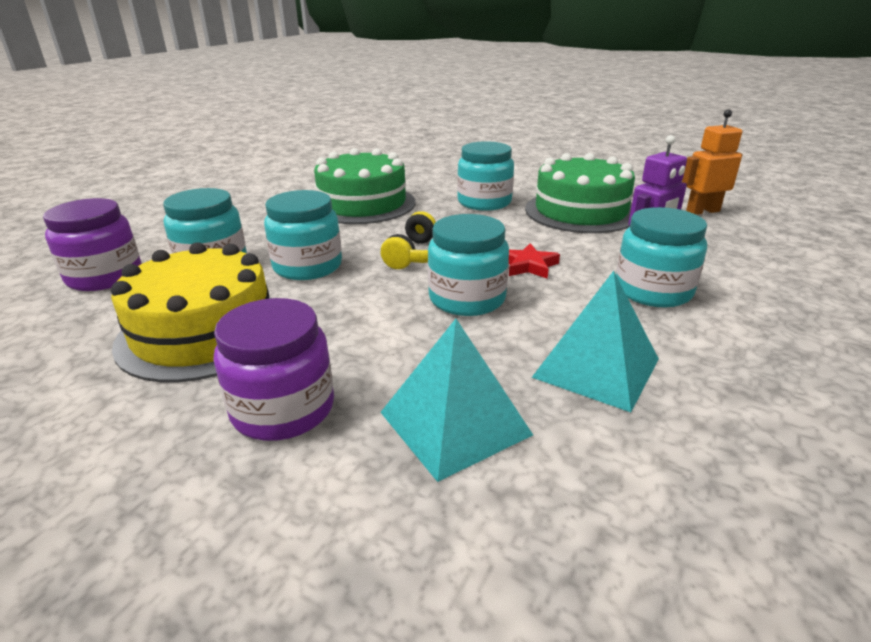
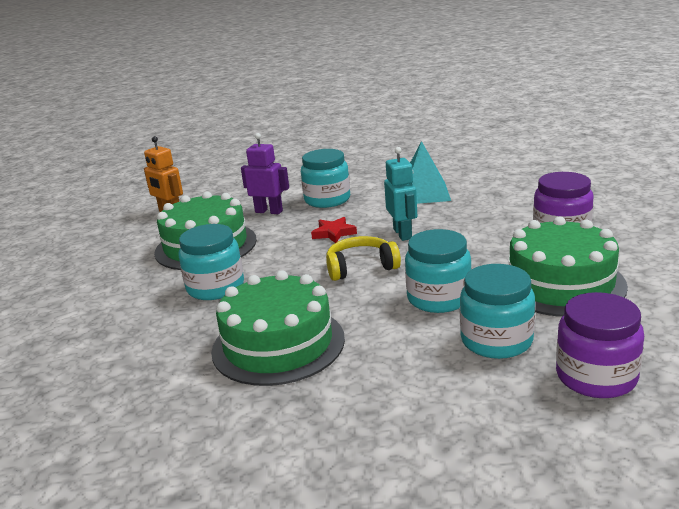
camera: 120 degrees left, 5 degrees down
yellow cake [111,242,271,382] -> green cake [509,216,628,317]
turquoise pyramid [380,319,533,482] -> none
turquoise jar [428,214,509,316] -> turquoise robot [384,147,417,241]

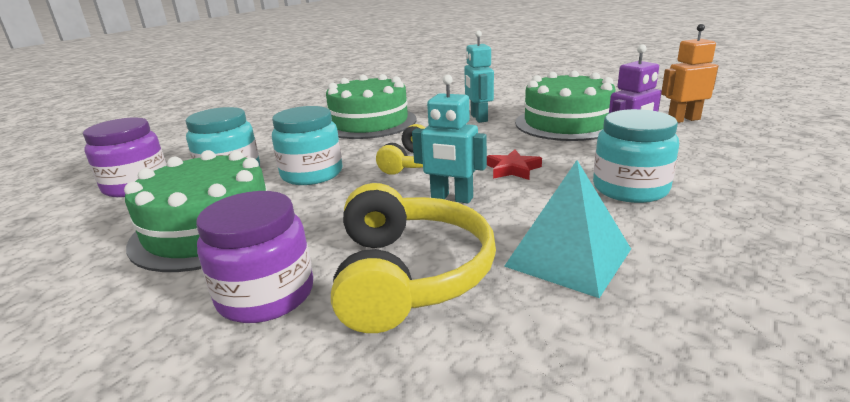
camera: 125 degrees right, 0 degrees up
turquoise jar [178,224,244,300] -> turquoise robot [464,30,494,123]
none -> yellow headphones [331,183,496,333]

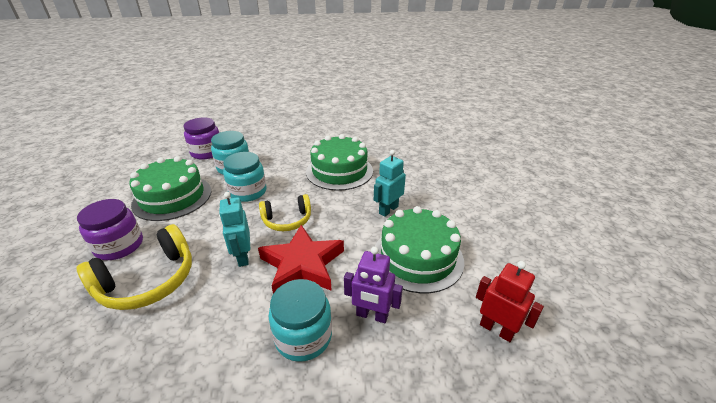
camera: 50 degrees right, 10 degrees up
red star [487,150,542,180] -> red star [258,225,344,294], size x2.10
turquoise pyramid [504,160,631,298] -> none
orange robot [661,24,719,123] -> red robot [476,261,544,342]

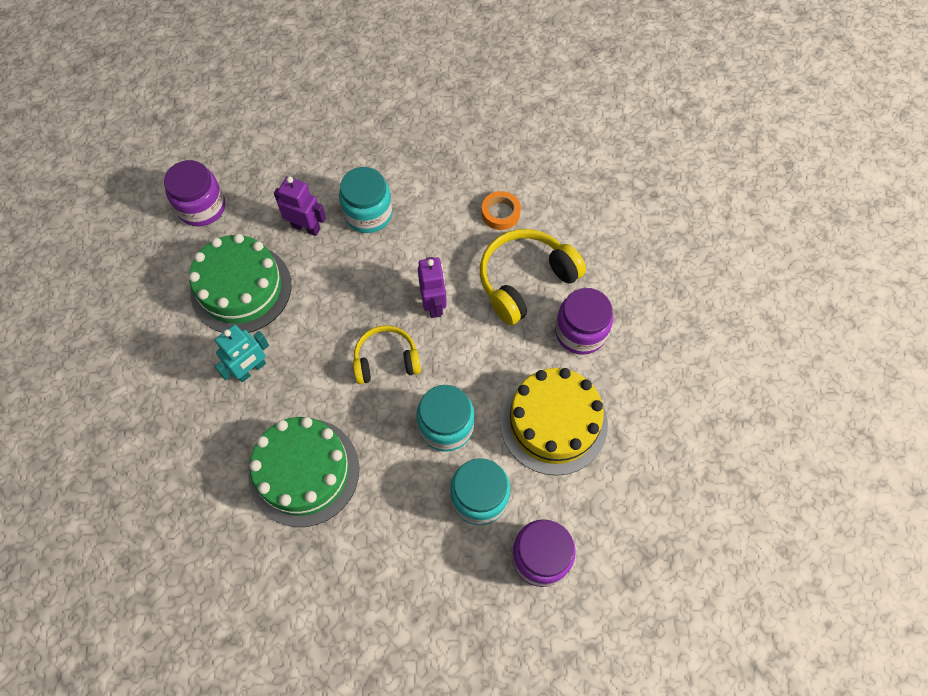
camera: 175 degrees left, 30 degrees up
green cake [129,156,212,221] -> yellow cake [500,368,608,475]
turquoise robot [219,192,250,267] -> purple robot [418,257,447,318]
red star [258,225,344,294] -> none
red robot [476,261,544,342] -> purple jar [164,160,225,226]
none -> orange tape [482,191,521,230]

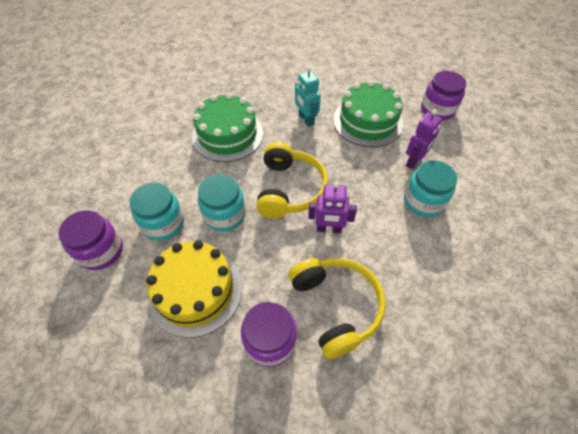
camera: 105 degrees right, 10 degrees down
yellow headphones [353,325,421,384] -> yellow headphones [256,142,329,219], size x1.54
orange tape [482,191,521,230] -> none

